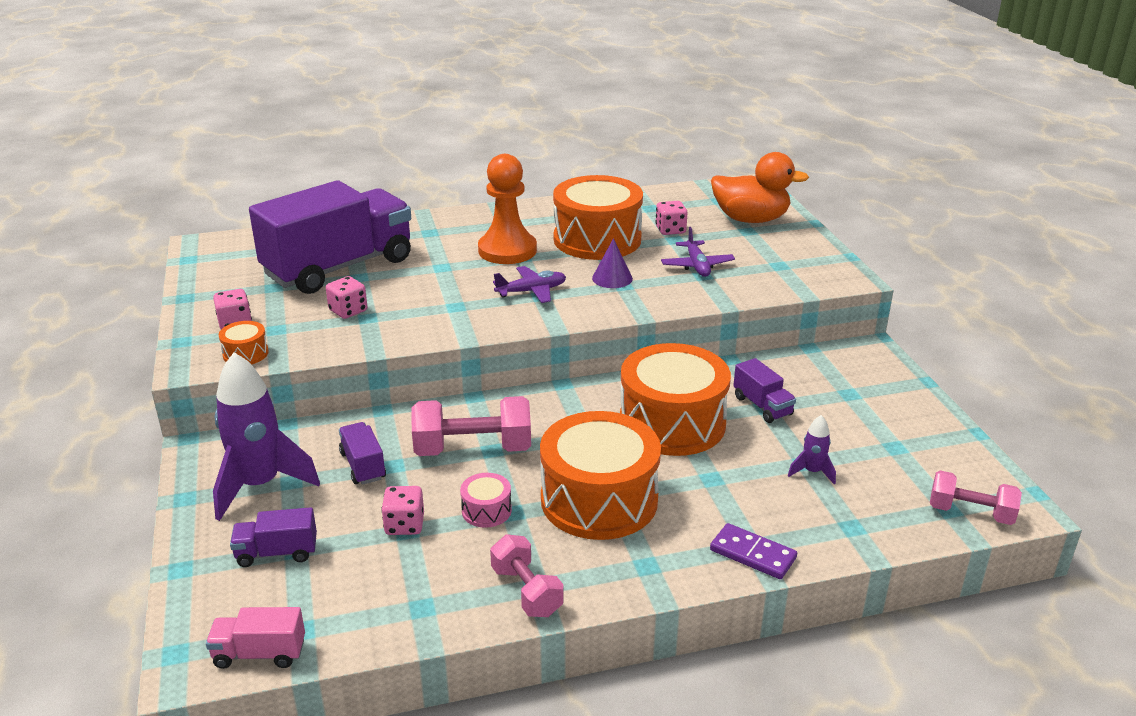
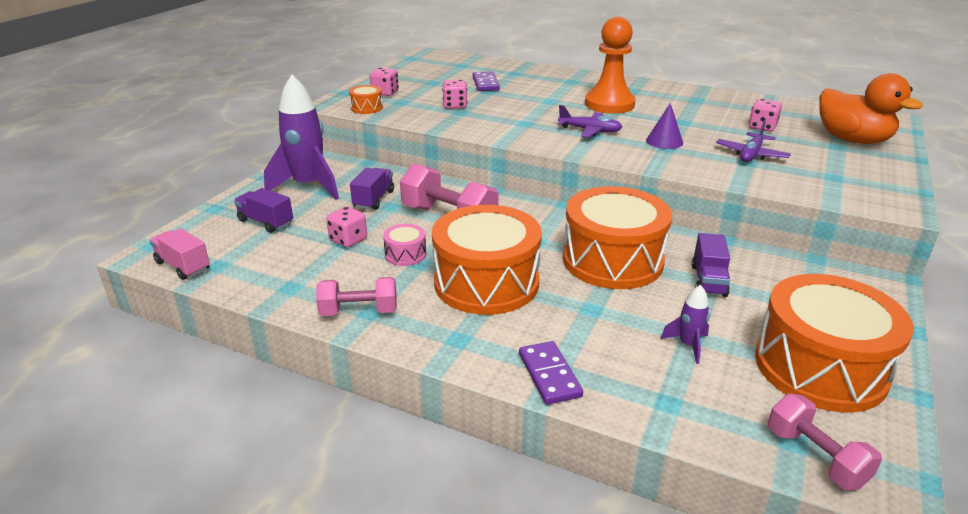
camera: 40 degrees right, 0 degrees up
purple truck [249,180,411,294] -> purple domino [473,71,500,91]
pink dumbbell [490,534,564,617] -> pink dumbbell turned 75 degrees clockwise [316,277,397,316]
orange drum [553,175,643,260] -> orange drum moved to [755,274,914,412]

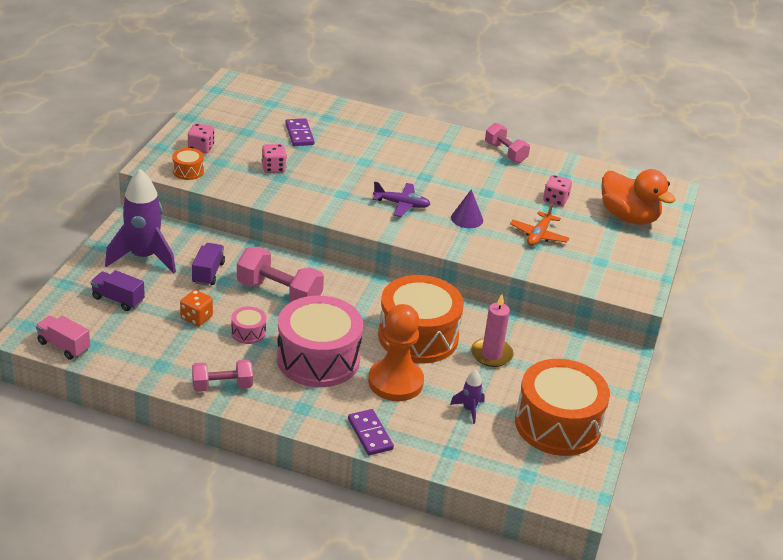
camera: 10 degrees left, 5 degrees up
pink dice [326,206,367,248] -> orange dice [180,290,213,326]
orange drum [432,205,542,315] -> pink drum [277,296,363,387]
orange pawn [585,17,636,114] -> orange pawn moved to [368,304,424,401]
purple truck [692,233,730,297] -> pink candle [471,294,514,367]
purple plane [716,120,791,162] -> orange plane [510,203,569,246]
pink dumbbell [768,394,882,490] -> pink dumbbell moved to [485,123,530,163]

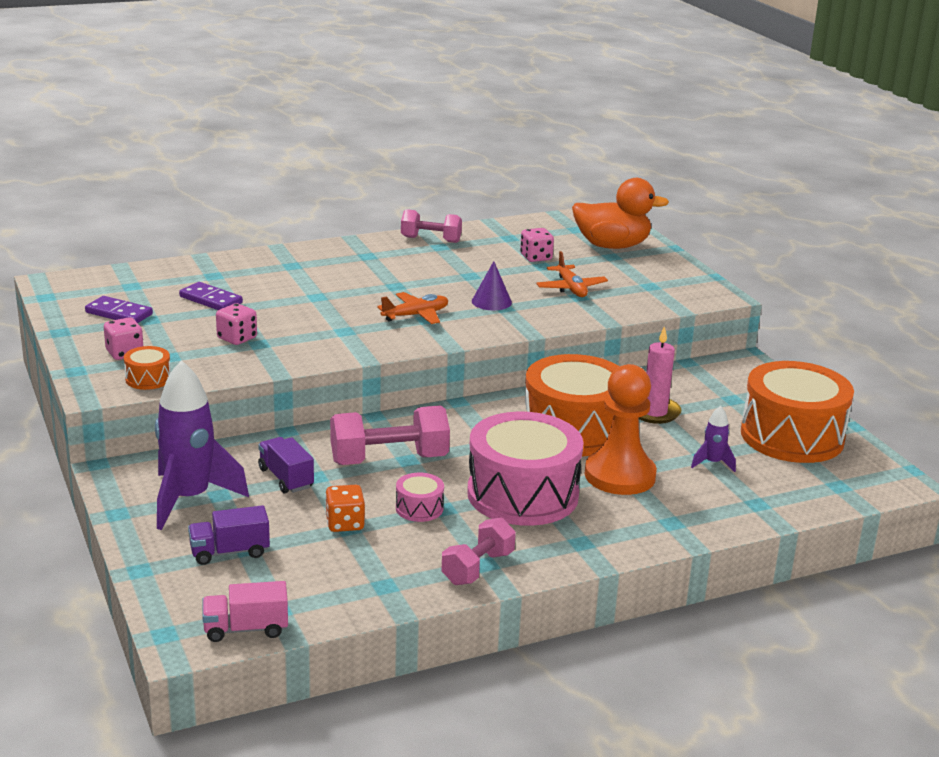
camera: 40 degrees left, 10 degrees down
purple domino [348,409,394,455] -> purple domino moved to [85,296,153,323]
purple plane [373,181,430,217] -> orange plane [377,292,448,324]

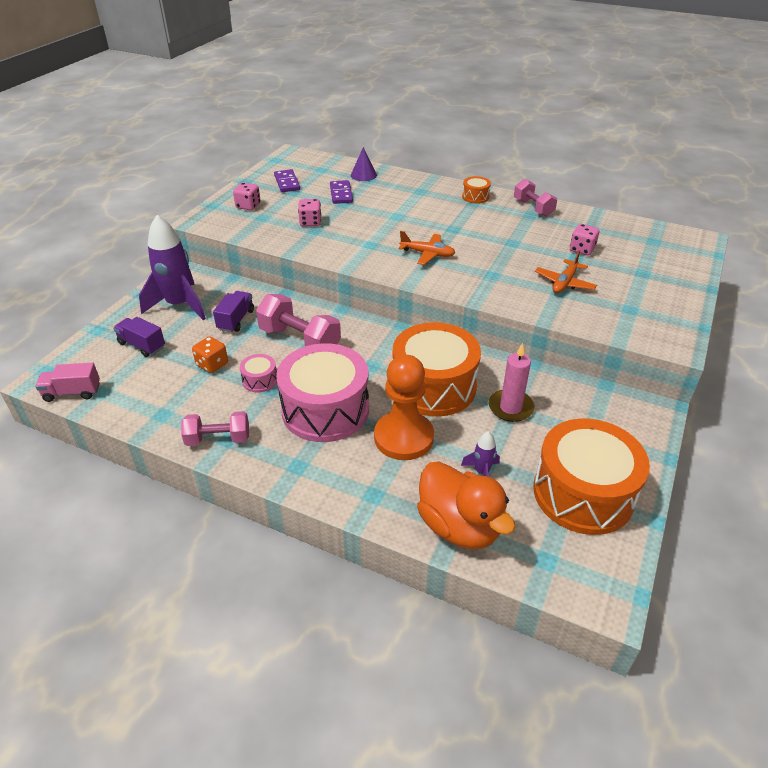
camera: 50 degrees right, 15 degrees up
orange drum [124,346,170,390] -> orange drum moved to [462,176,491,204]
pink truck [202,581,288,642] -> pink truck turned 45 degrees counterclockwise [35,363,100,402]
purple cone [472,261,512,310] -> purple cone moved to [351,147,377,181]
orange duck [572,178,669,249] -> orange duck moved to [417,461,516,549]

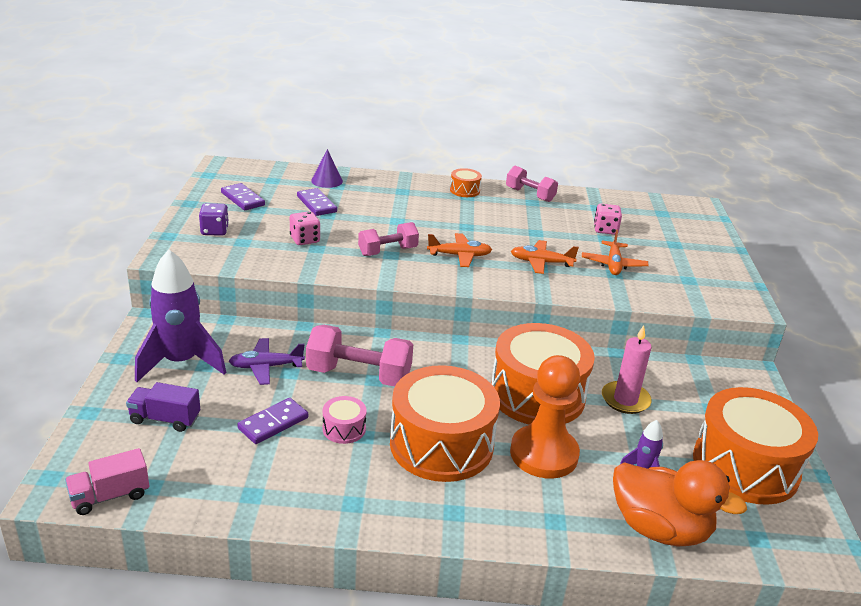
camera: 25 degrees left, 10 degrees down
pink dumbbell [181,411,249,446] -> pink dumbbell moved to [358,222,419,256]
orange dice [192,336,228,373] -> purple domino [237,398,308,444]
purple truck [213,291,254,332] -> purple plane [229,338,305,385]
pink dice [233,183,261,210] -> purple dice [199,203,229,236]
pink drum [276,343,369,442] -> orange drum [390,365,500,482]
none -> orange plane [511,240,579,274]

